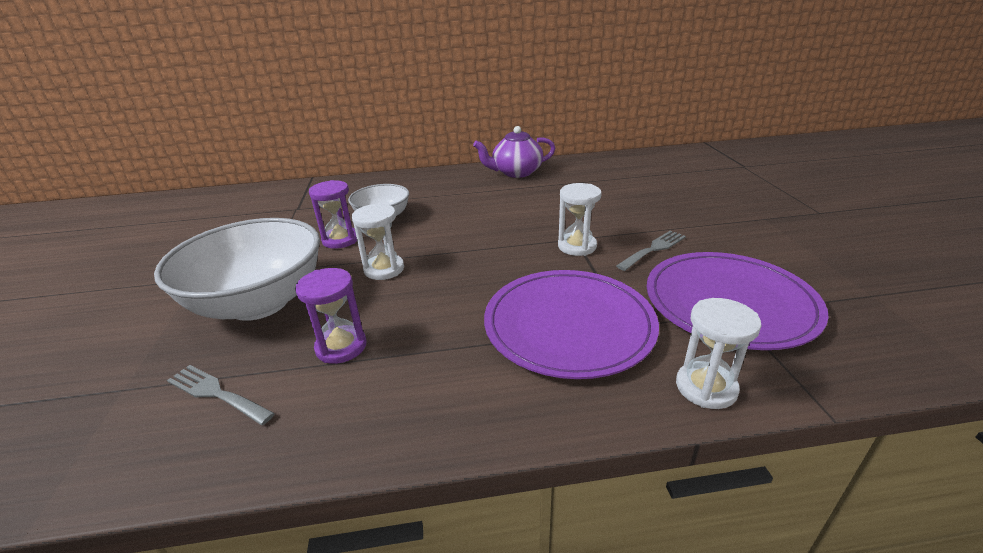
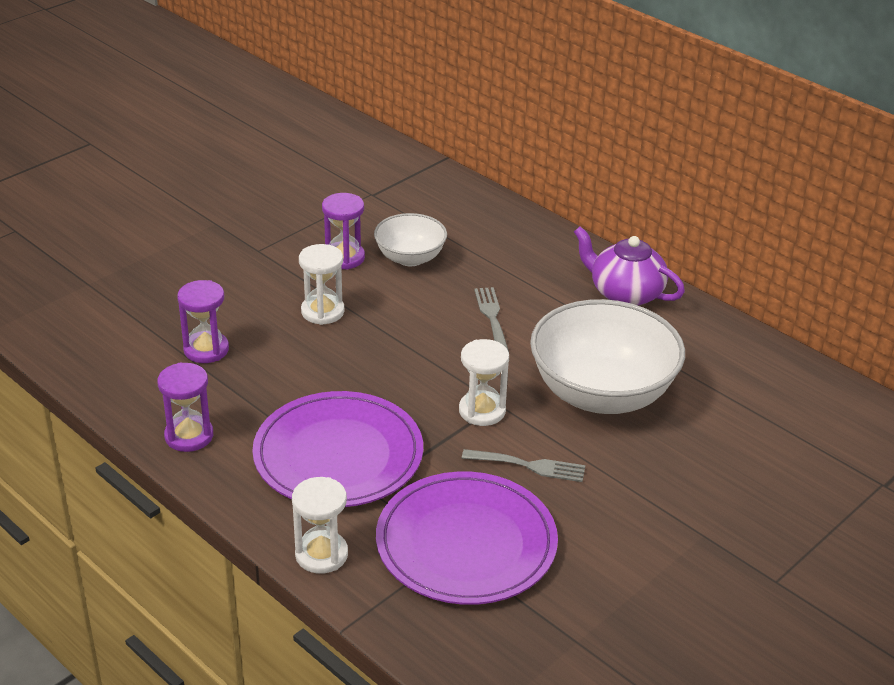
camera: 50 degrees right, 5 degrees up
white bowl [154,218,320,321] -> white bowl moved to [530,299,685,414]
grey fork [167,365,275,425] -> grey fork moved to [474,287,509,352]
none -> purple hourglass [157,363,213,452]

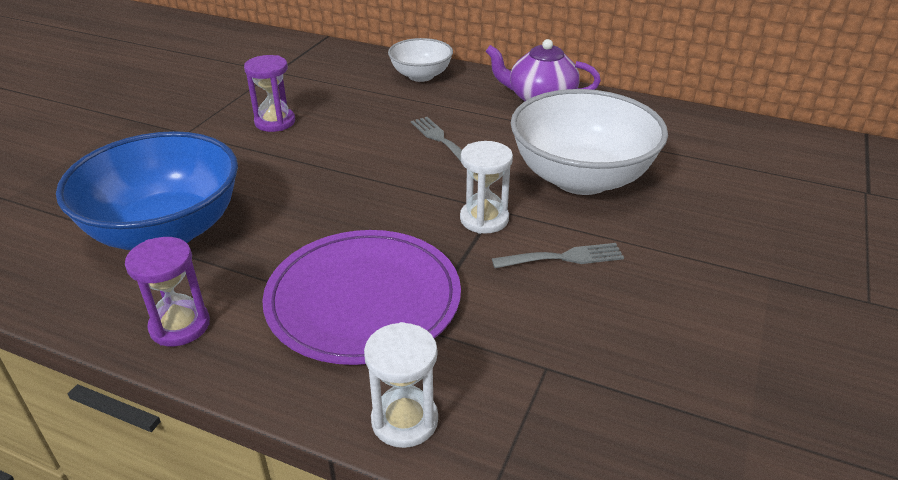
camera: 20 degrees left, 0 degrees up
purple hourglass [177,280,229,363] -> blue bowl [56,131,238,250]
white hourglass [299,244,344,325] -> none
white bowl [374,213,447,266] -> white bowl moved to [388,38,453,82]
purple plate [376,472,558,605] -> none

